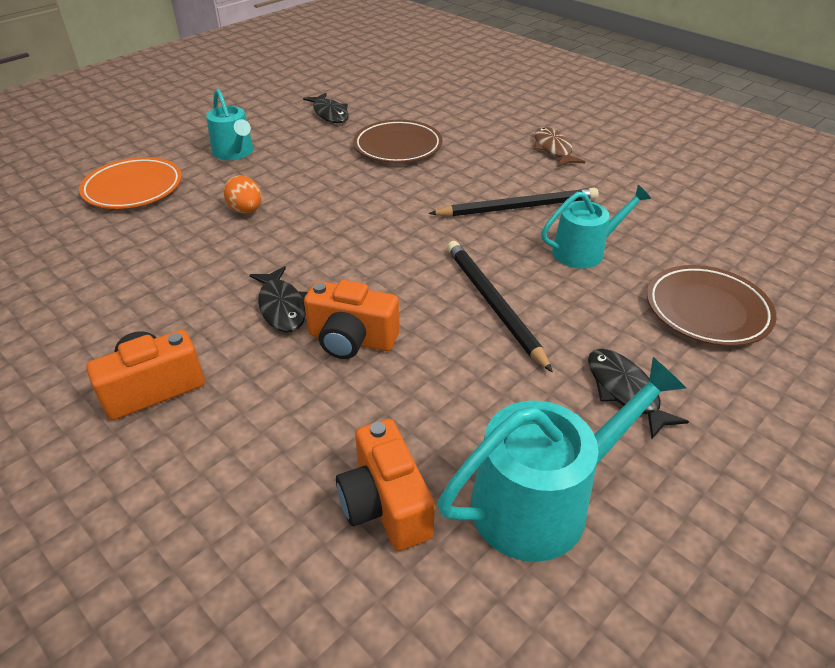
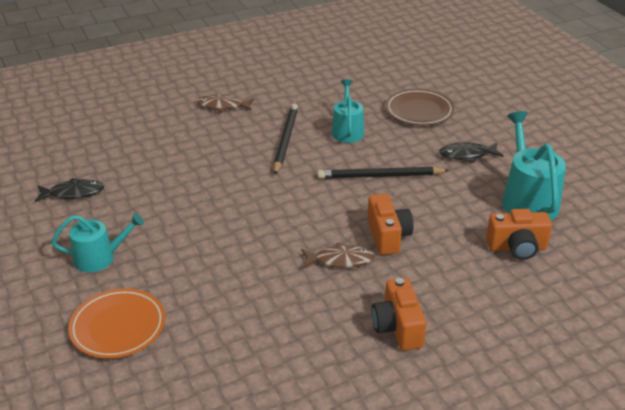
camera: 70 degrees left, 5 degrees down
orange egg [223,175,262,213] -> none
black fish [250,266,308,333] -> brown fish [301,242,375,269]
orange camera [304,280,399,359] -> orange camera turned 45 degrees counterclockwise [367,194,414,255]
brown plate [353,120,443,163] -> none

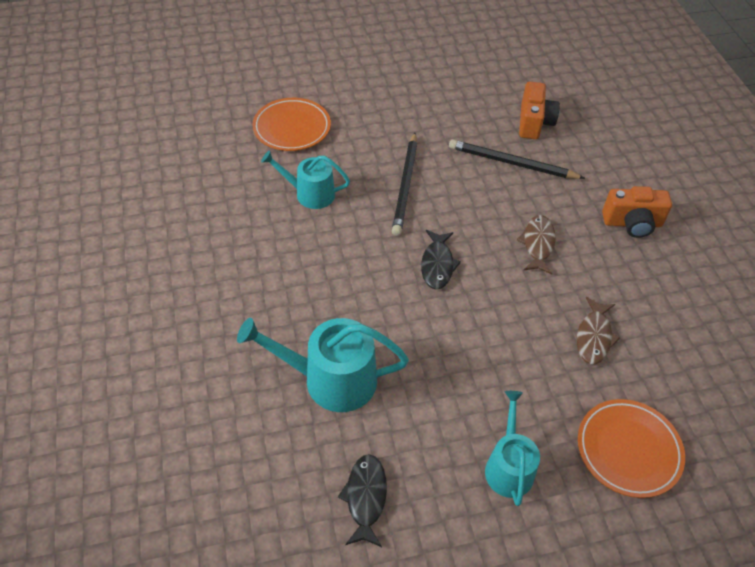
camera: 80 degrees left, 15 degrees up
brown fish [196,94,255,113] -> brown fish moved to [577,297,620,364]
black pencil [274,103,298,175] -> black pencil moved to [449,140,585,179]
orange camera [367,194,414,255] -> none
brown plate [386,89,454,126] -> orange plate [253,98,331,151]
black fish [439,142,503,163] -> black fish moved to [421,230,461,290]
turquoise watering can [502,111,566,220] -> turquoise watering can moved to [237,318,409,412]

